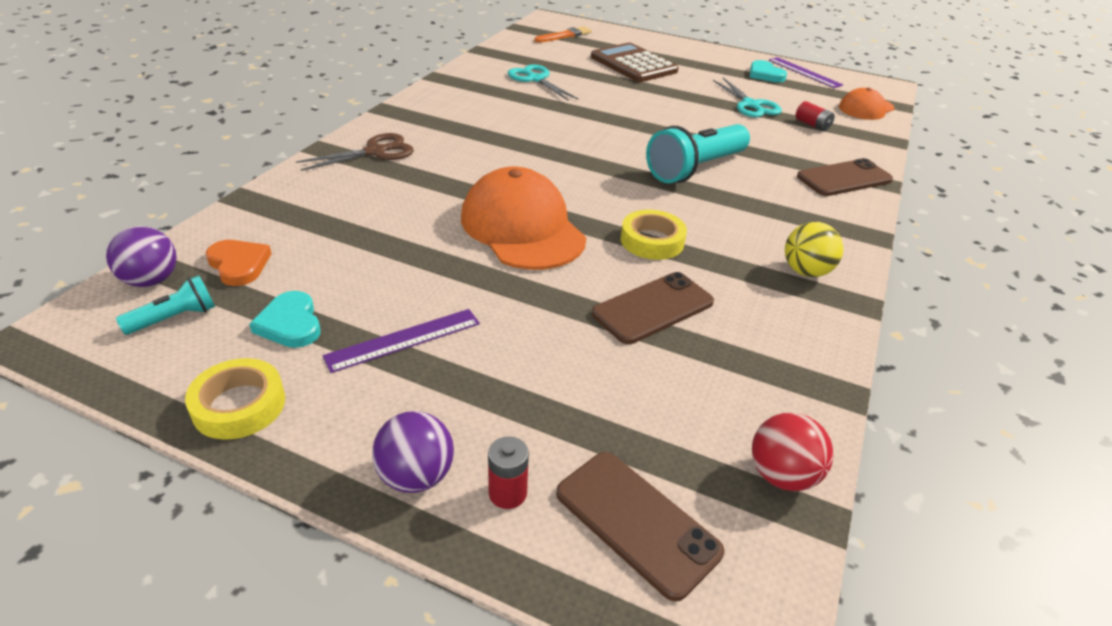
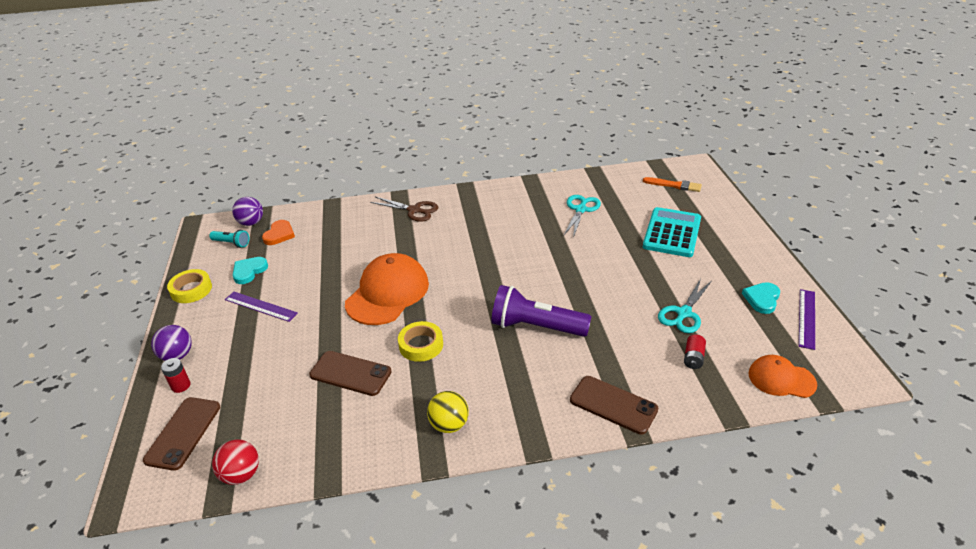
camera: 60 degrees right, 0 degrees up
brown calculator [591,43,679,82] -> turquoise calculator [643,207,701,257]
turquoise flashlight [646,124,750,183] -> purple flashlight [491,285,592,337]

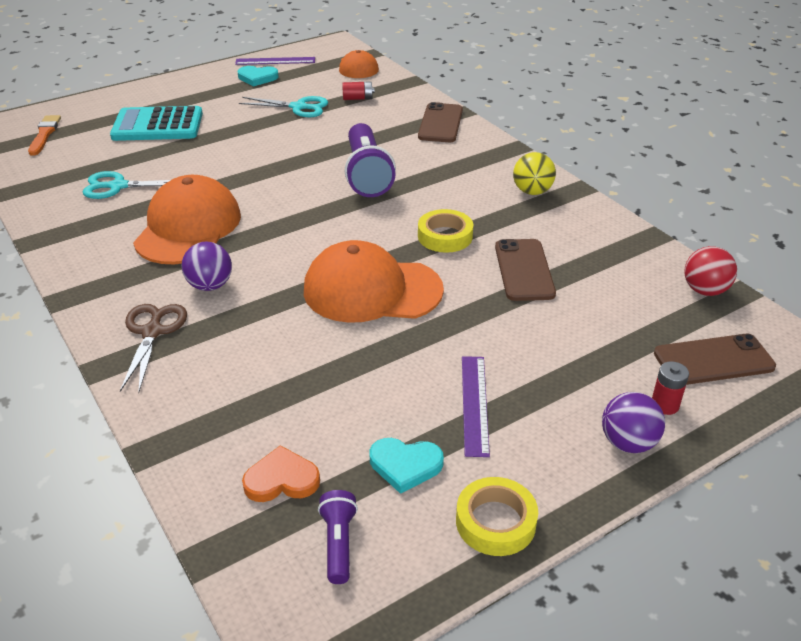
camera: 115 degrees left, 0 degrees up
turquoise flashlight [209,230,249,248] -> purple flashlight [318,490,358,584]
purple ball [232,197,263,226] -> purple ball moved to [182,242,232,291]
none -> orange cap [133,175,241,264]

